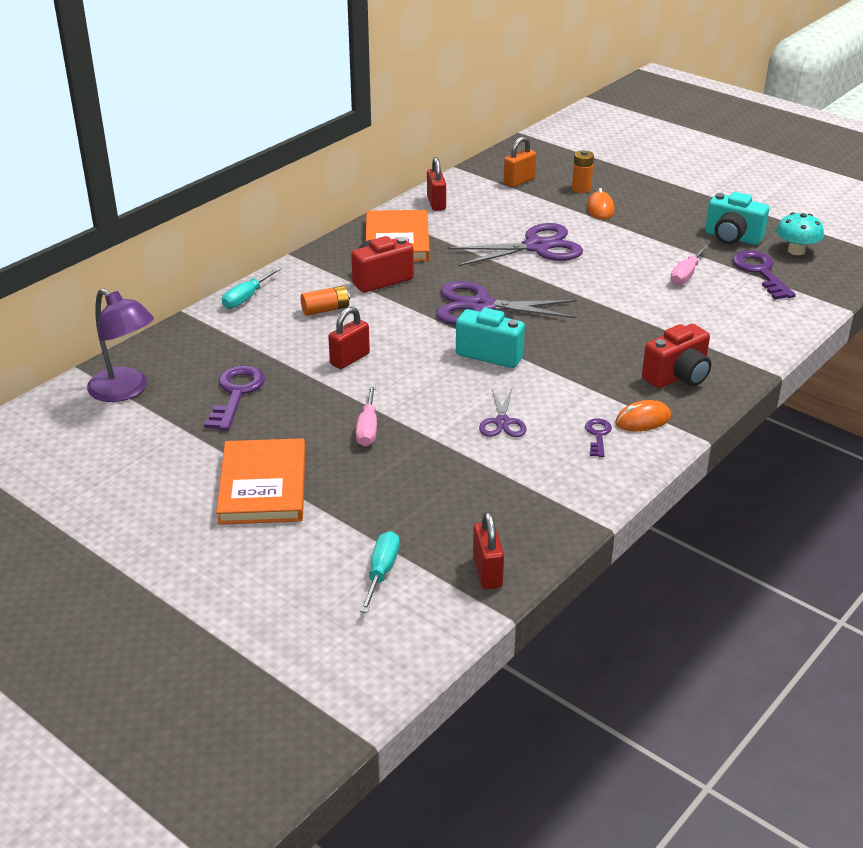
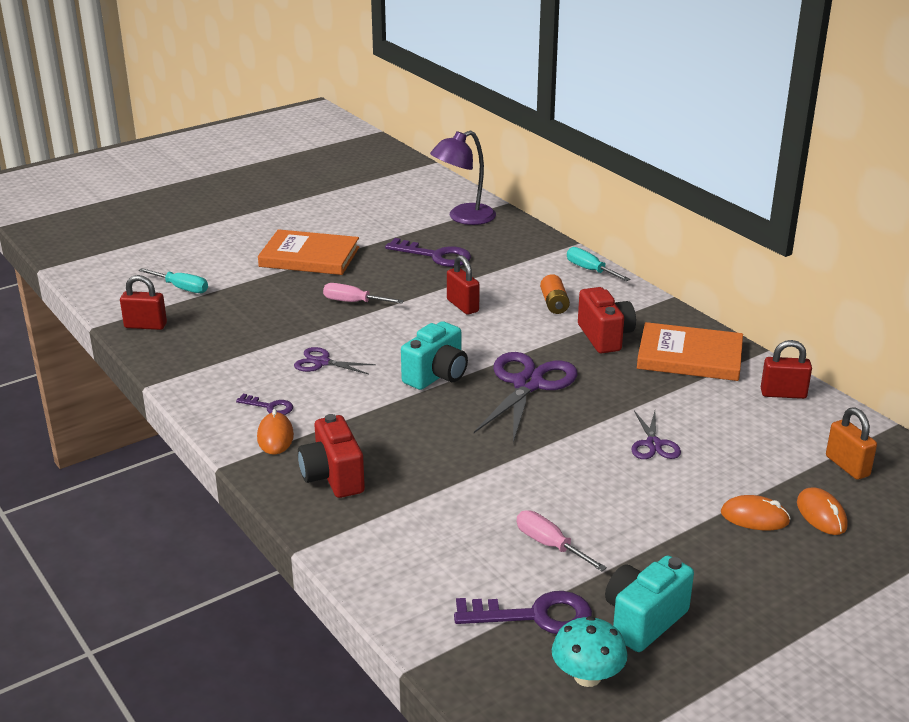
camera: 105 degrees right, 5 degrees down
purple scissors [448,223,583,266] -> purple scissors [631,411,681,459], size x0.53
orange battery [572,150,594,193] -> orange mouse [797,487,848,535]

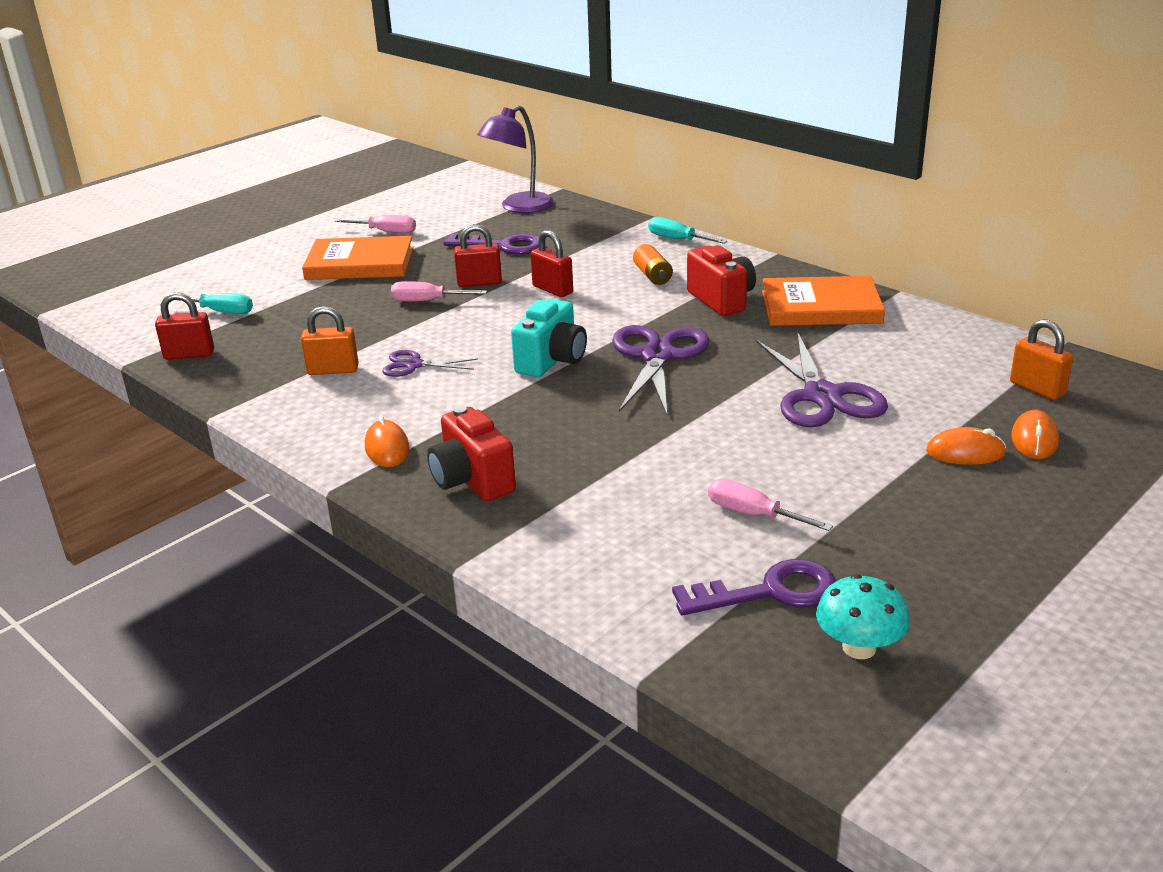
camera: 10 degrees left, 0 degrees up
purple key [236,394,293,415] -> none
turquoise camera [605,555,694,652] -> none
purple scissors [631,411,681,459] -> purple scissors [756,331,888,427], size x1.90
red padlock [761,340,812,399] -> red padlock moved to [454,224,502,287]
orange mouse [797,487,848,535] -> orange mouse turned 45 degrees clockwise [1011,410,1059,459]
none -> orange padlock [301,306,359,375]
none -> pink screwdriver [335,215,416,233]

